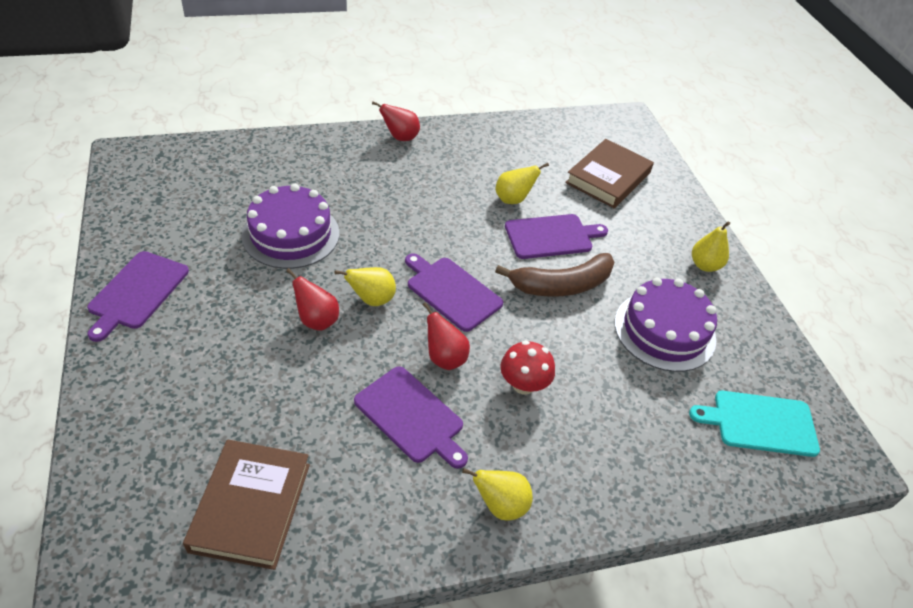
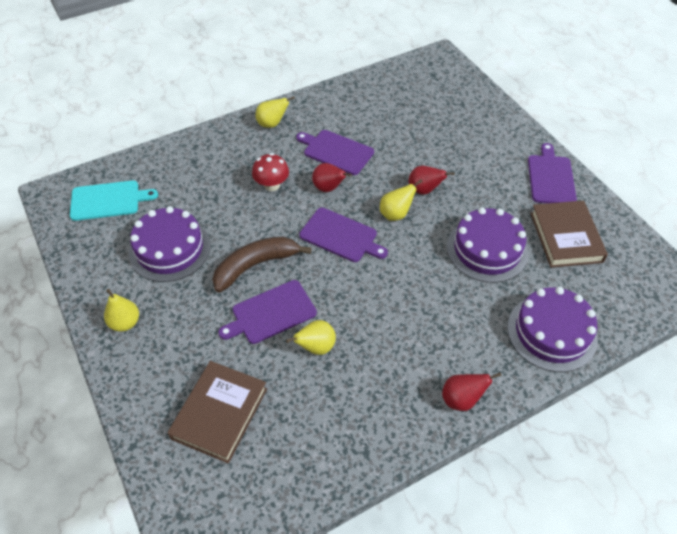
camera: 170 degrees right, 5 degrees up
brown book [183,440,310,570] -> brown book moved to [530,201,608,268]
none -> purple cake [507,287,598,372]

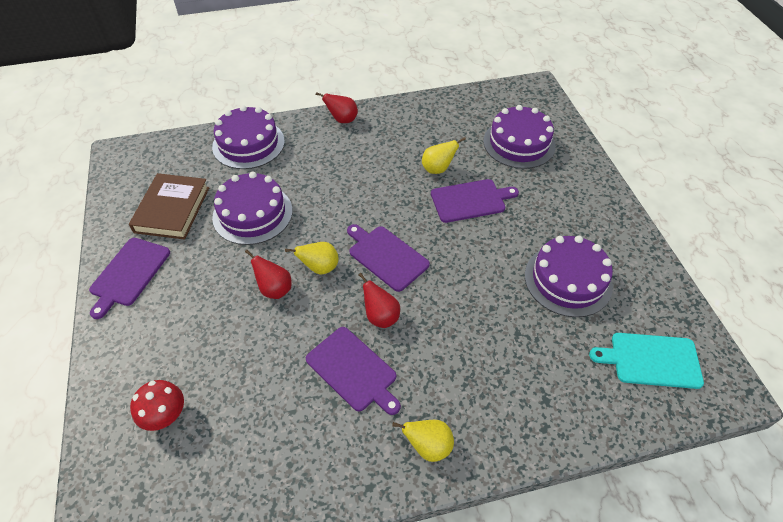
camera: 165 degrees left, 0 degrees up
yellow pear [104,289,139,332] -> none
brown book [167,361,267,463] -> purple cake [483,105,556,169]
brown banana [212,237,312,292] -> none
red mushroom [252,153,289,191] -> red mushroom moved to [130,380,184,431]

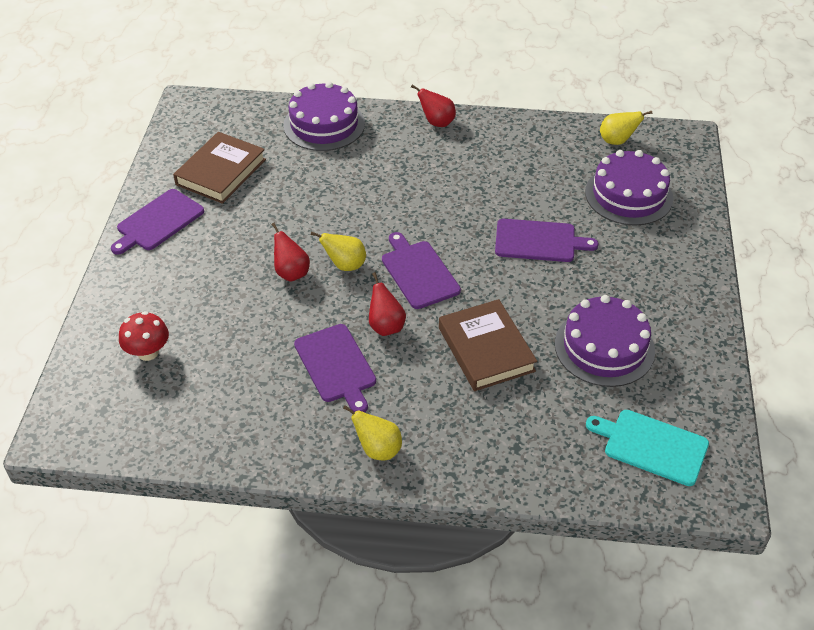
camera: 20 degrees right, 5 degrees down
purple cake [212,172,292,245] -> none
yellow pear [422,137,466,174] -> yellow pear moved to [600,111,653,145]
none -> brown book [439,299,537,391]

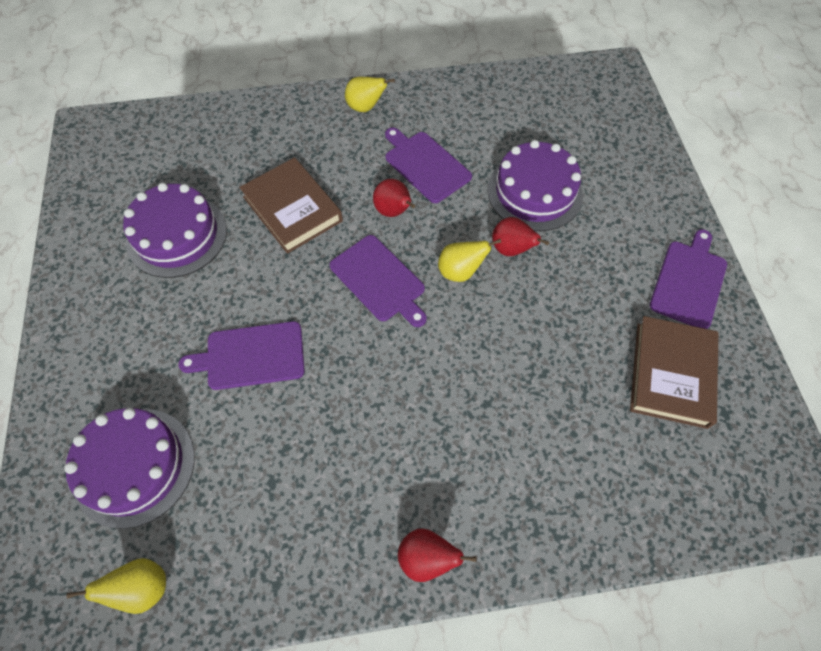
camera: 165 degrees right, 15 degrees up
red mushroom [119,311,169,361] -> none
purple cake [283,81,365,151] -> purple cake moved to [487,140,583,231]
turquoise cutting board [586,410,709,486] -> none

